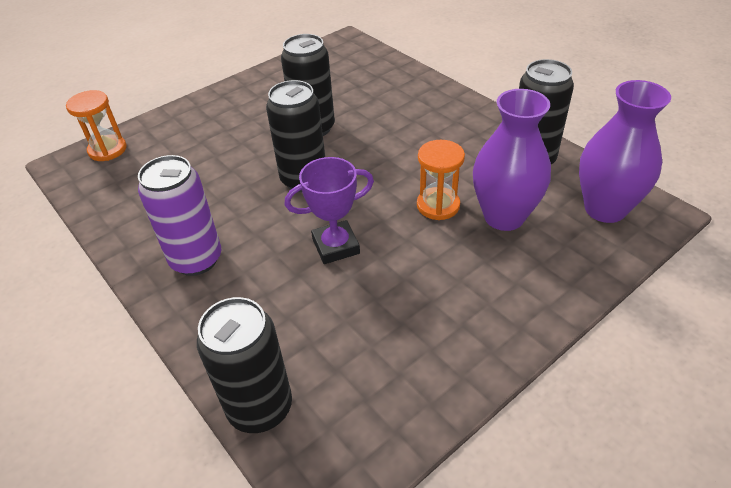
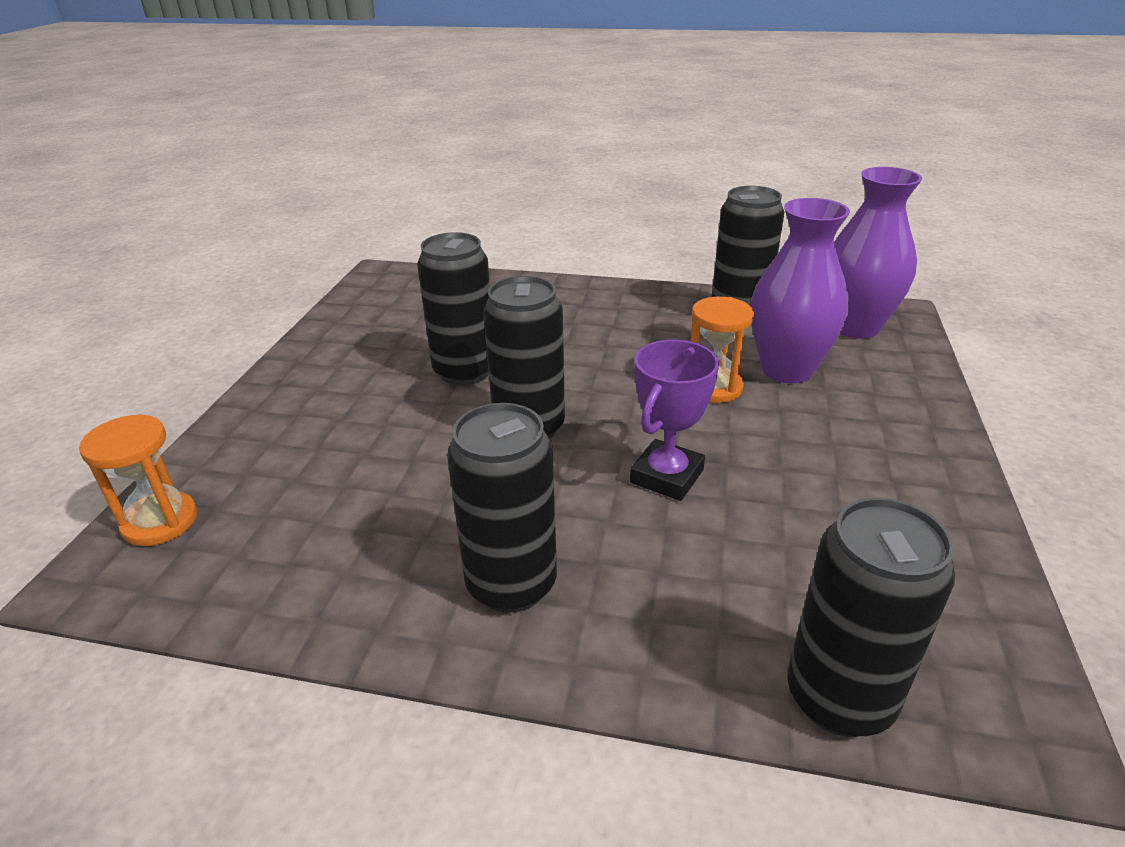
camera: 40 degrees left, 10 degrees down
purple can [138,155,221,276] -> black can [447,403,557,613]

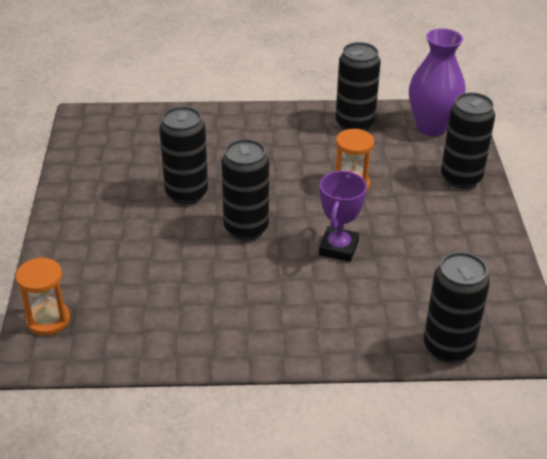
camera: 15 degrees left, 5 degrees up
black can [447,403,557,613] -> black can moved to [441,93,495,189]
purple vase [750,198,850,383] -> none

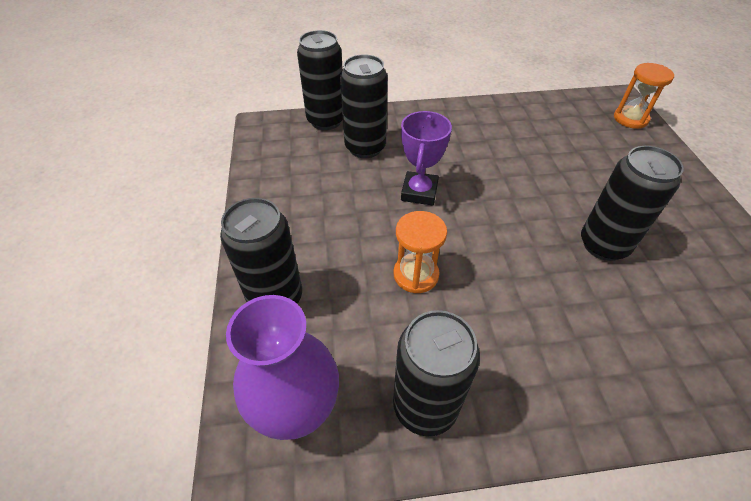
camera: 175 degrees right, 10 degrees up
black can [221,139,269,240] -> black can moved to [340,54,388,158]

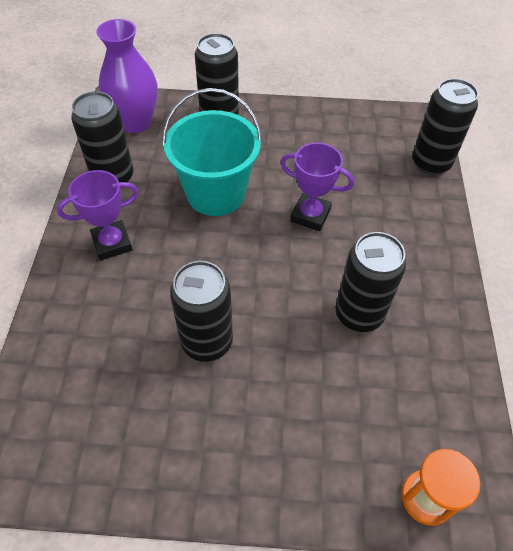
camera: 100 degrees right, 5 degrees up
black can [340,54,388,158] -> black can moved to [336,232,406,332]
orange hourglass [394,211,447,293] -> turquoise bucket [162,88,262,216]
none -> purple trophy [57,170,139,260]

